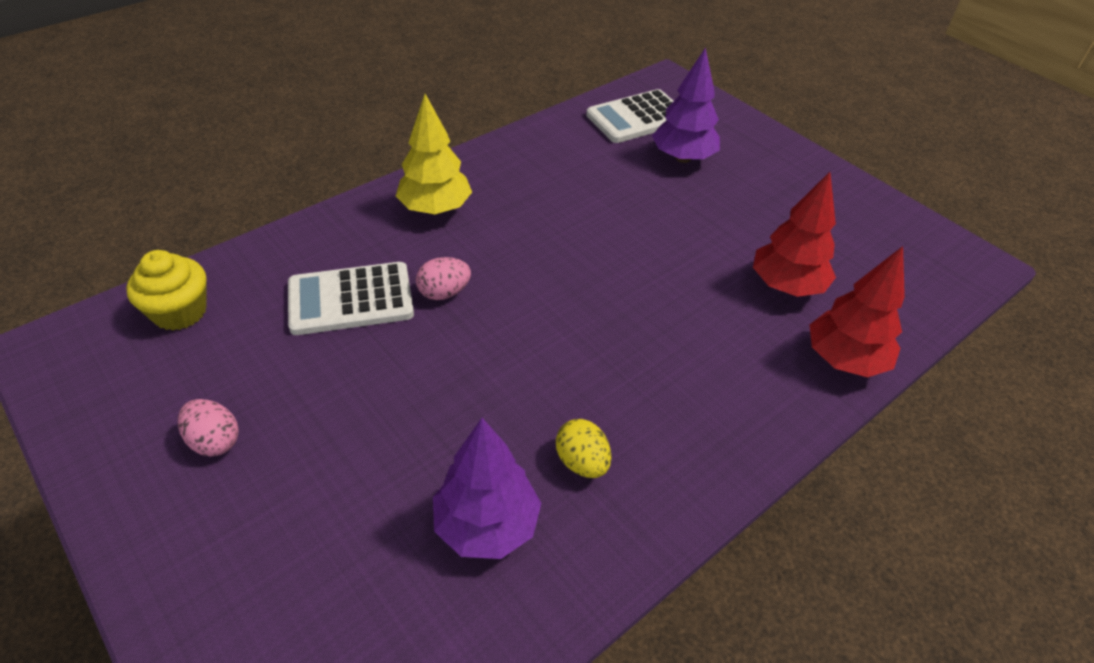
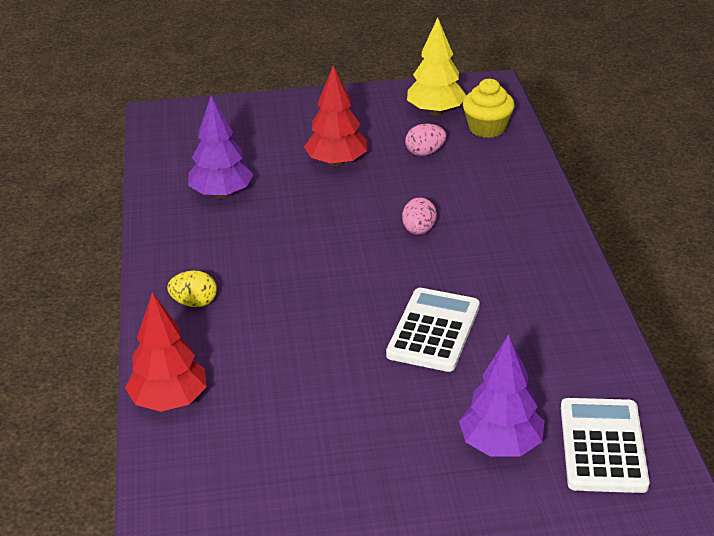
camera: 125 degrees right, 10 degrees down
pink egg [178,399,239,457] -> pink egg moved to [405,123,446,156]
white calculator [288,262,414,335] -> white calculator moved to [386,288,480,372]
yellow tree [396,94,472,215] -> yellow tree moved to [407,18,466,116]
yellow egg [556,419,611,478] -> yellow egg moved to [167,271,217,307]
red tree [753,172,836,297] -> red tree moved to [304,65,367,167]

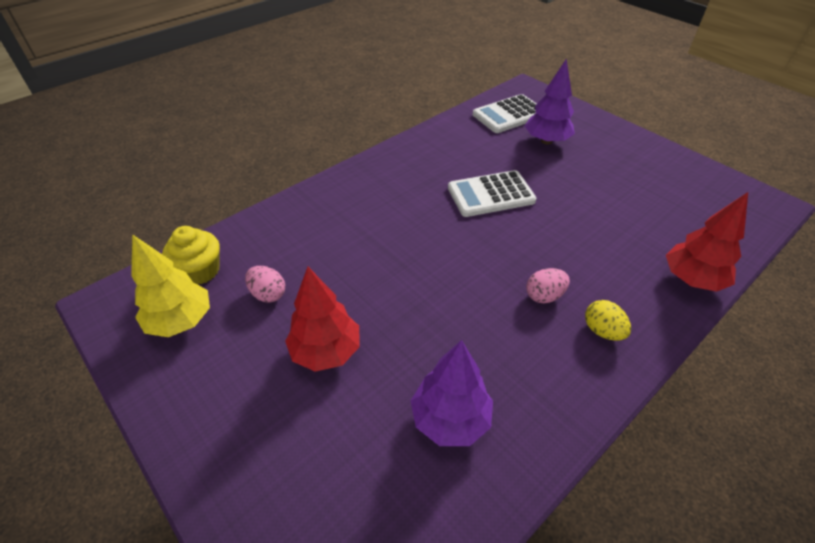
camera: 125 degrees left, 10 degrees up
pink egg [402,198,437,235] -> pink egg moved to [526,268,570,303]

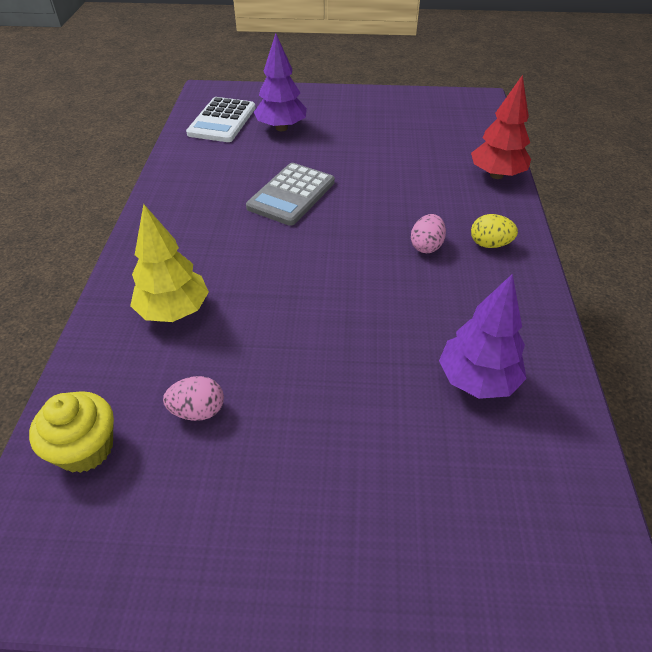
camera: 45 degrees left, 0 degrees up
yellow tree [131,234,210,337] -> yellow tree moved to [130,204,209,322]
red tree [285,267,360,372] -> none
white calculator [448,170,536,217] -> grey calculator [246,163,335,226]

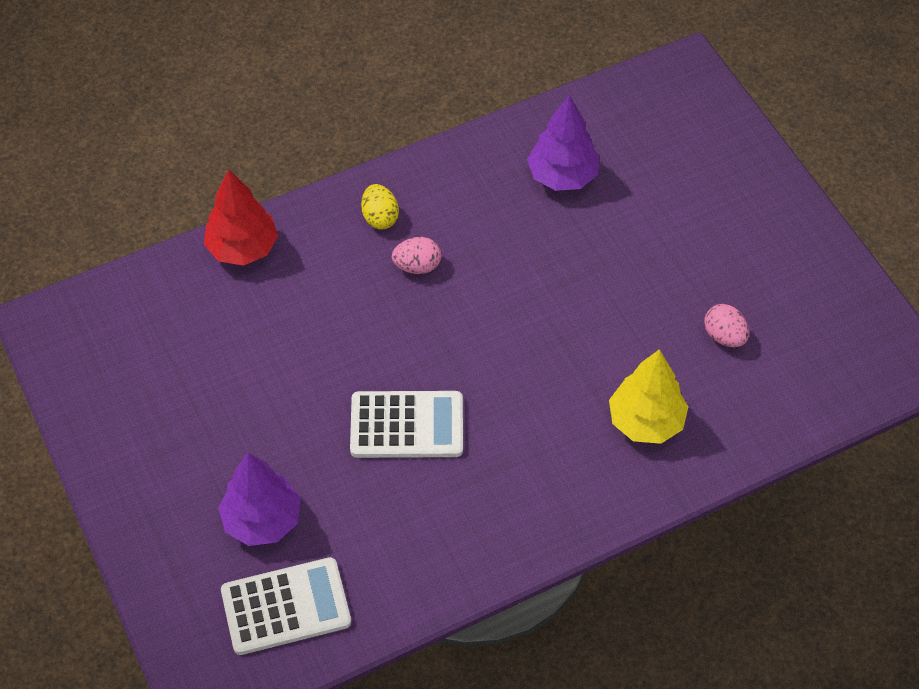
camera: 120 degrees left, 10 degrees up
yellow cupcake [29,391,114,473] -> none
grey calculator [246,163,335,226] -> white calculator [350,391,463,458]

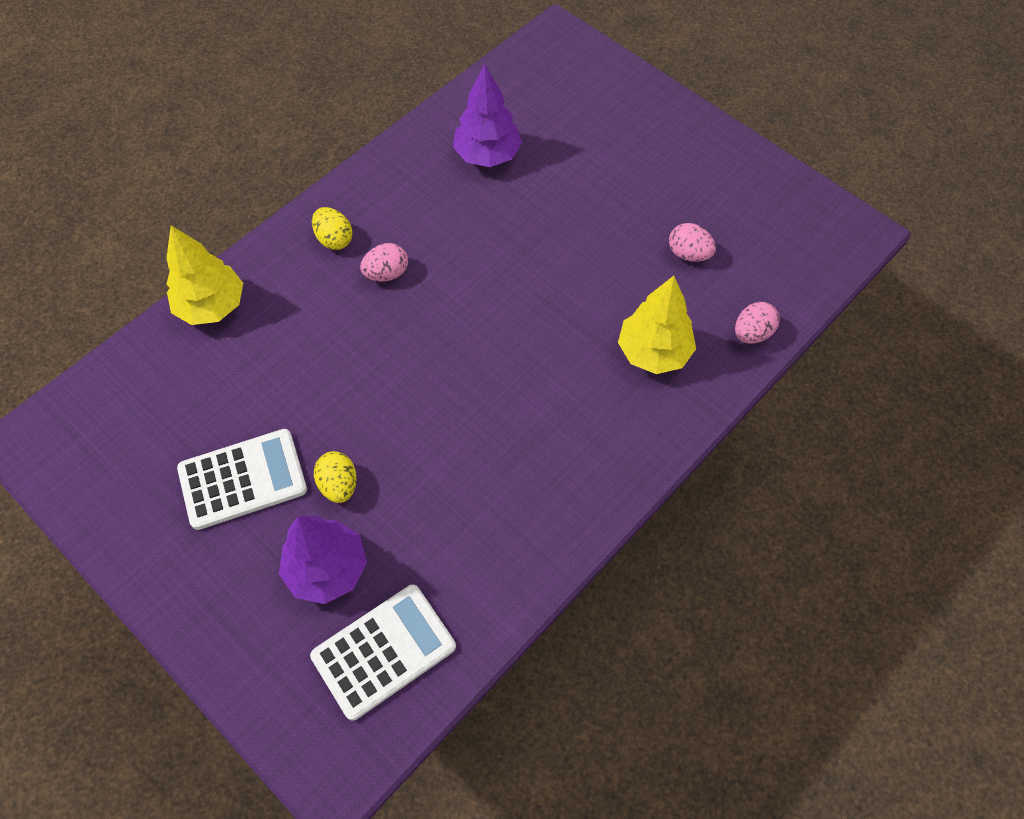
camera: 20 degrees left, 5 degrees up
red tree [204,169,278,266] -> yellow tree [167,226,243,325]
white calculator [350,391,463,458] -> white calculator moved to [177,429,307,530]
none -> yellow egg [314,451,357,503]
none -> pink egg [735,302,780,344]

